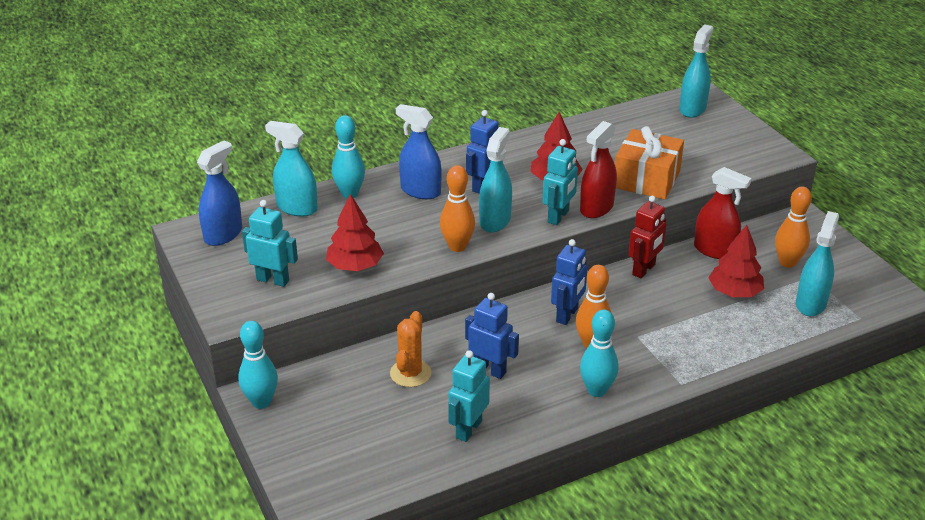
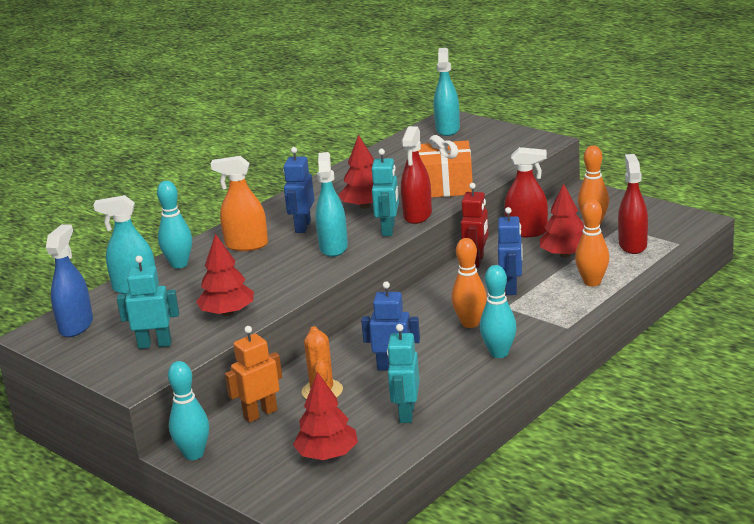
camera: 20 degrees left, 10 degrees down
blue spray bottle [396,104,442,199] -> orange spray bottle [211,156,268,251]
orange bowling pin [440,165,475,252] -> orange bowling pin moved to [575,199,609,287]
blue robot [551,239,588,325] -> blue robot moved to [498,207,523,295]
turquoise spray bottle [796,211,839,316] -> red spray bottle [618,154,648,254]
none -> orange robot [225,326,282,423]
none -> red tree [293,372,358,460]

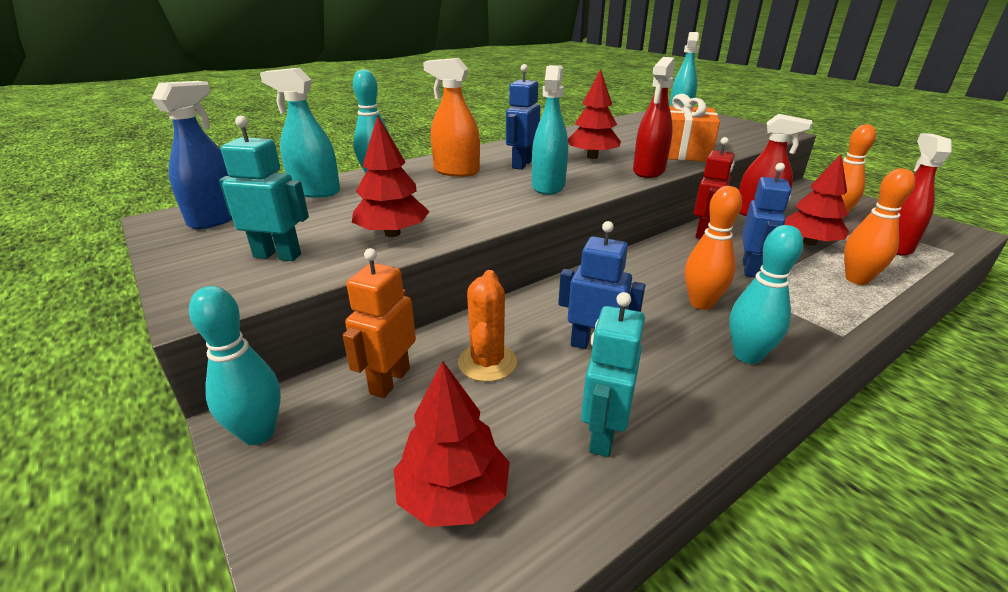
camera: 10 degrees right, 5 degrees up
orange robot [225,326,282,423] -> orange robot turned 45 degrees counterclockwise [343,248,416,398]
turquoise robot [372,149,399,236] -> none

